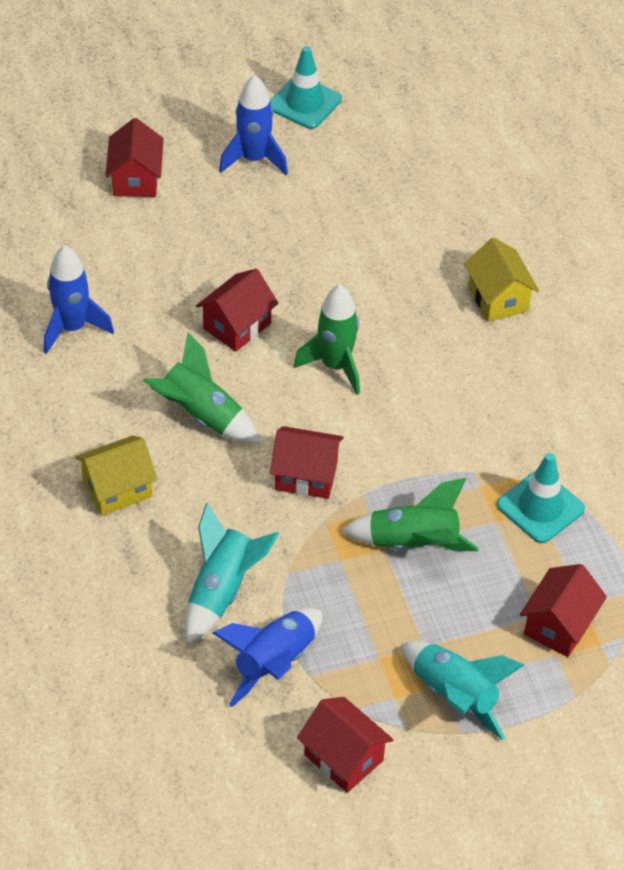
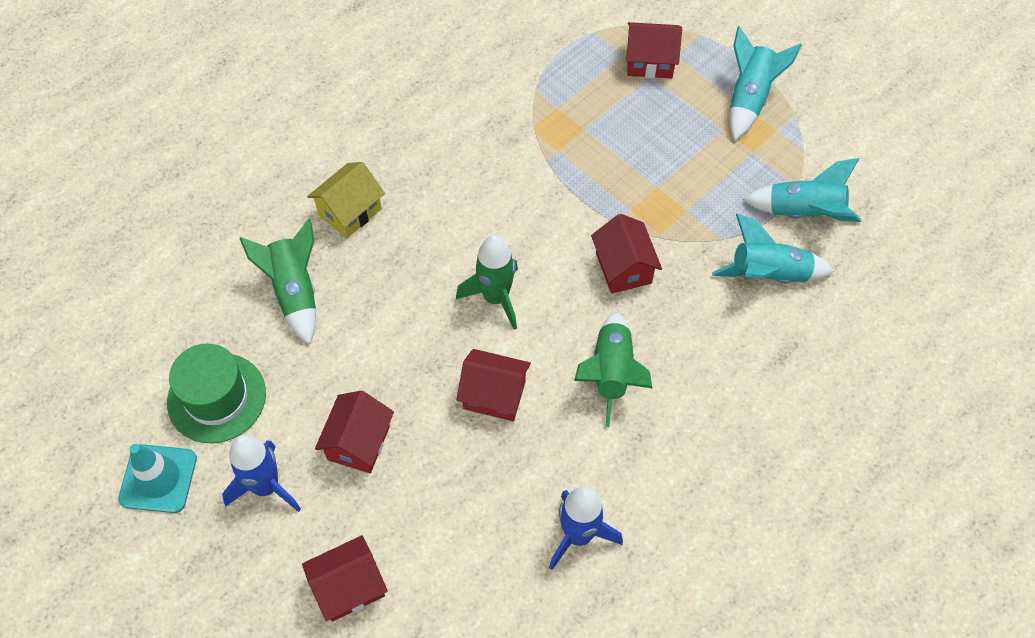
camera: 115 degrees left, 10 degrees up
yellow house [75,435,158,516] -> none
blue rocket [213,608,323,707] -> turquoise rocket [742,158,862,222]
red house [297,697,394,793] -> red house moved to [315,391,394,473]
green rocket [341,478,479,551] -> green rocket moved to [239,218,316,345]
turquoise traffic cone [497,453,585,543] -> none
none -> green hat [167,343,266,443]

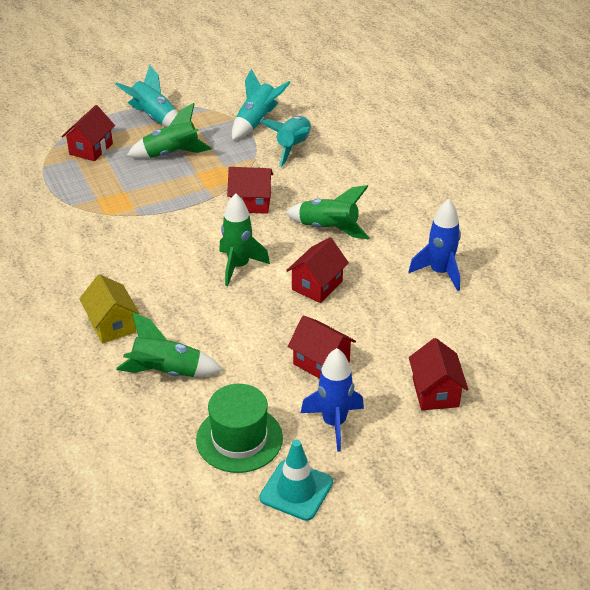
camera: 70 degrees left, 20 degrees down
none -> green rocket [126,103,212,159]

